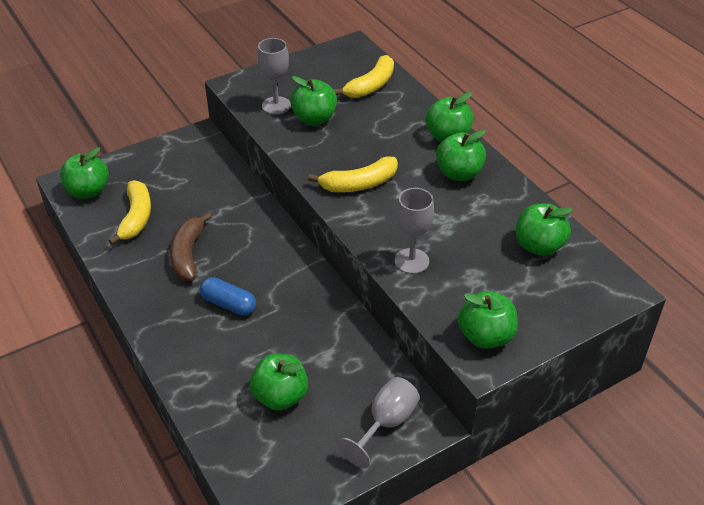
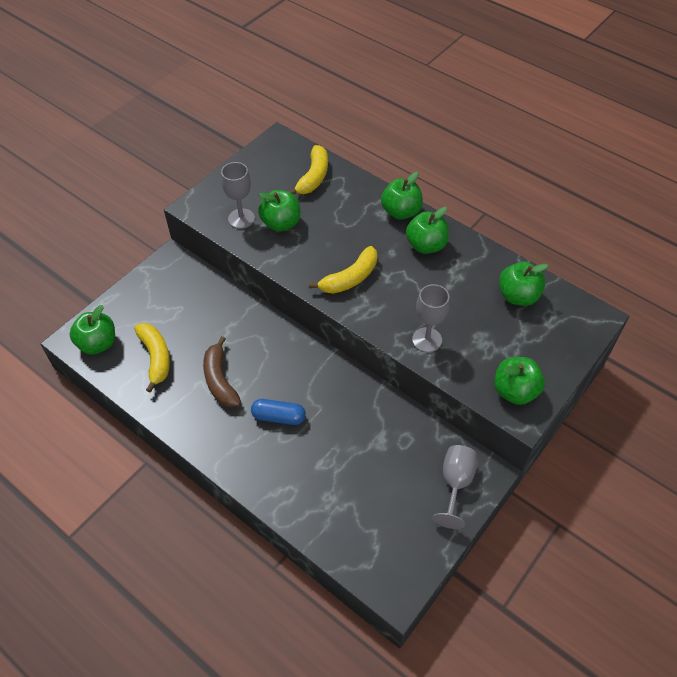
camera: 20 degrees left, 10 degrees up
green apple [250,354,308,410] -> none

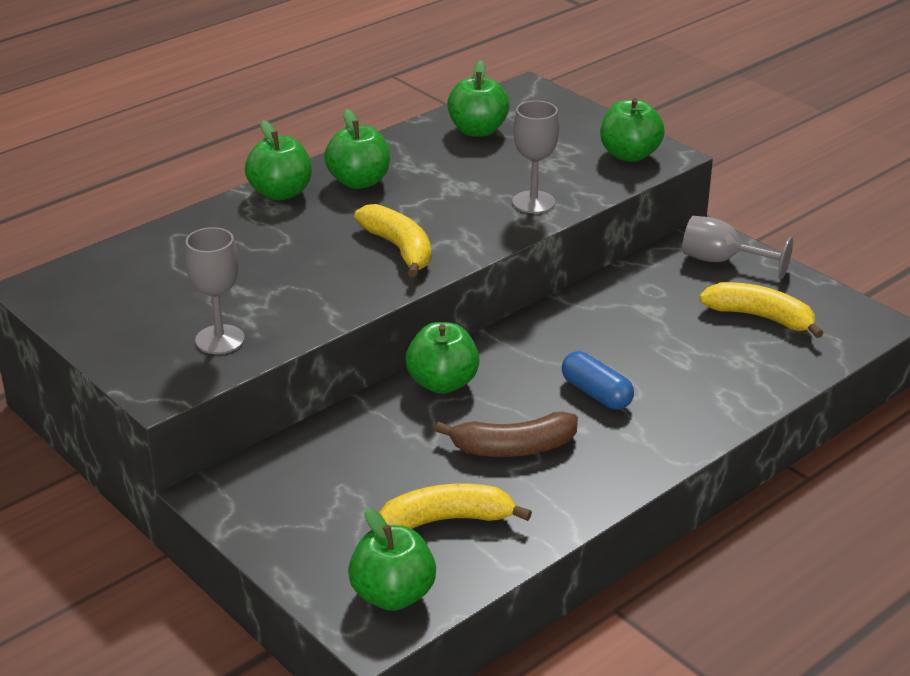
camera: 80 degrees left, 20 degrees down
blue capsule [251,399,306,425] -> blue capsule turned 60 degrees counterclockwise [562,351,634,409]
green apple [258,190,300,231] -> green apple moved to [405,322,480,394]
yellow banana [288,145,328,194] -> yellow banana moved to [699,282,824,338]

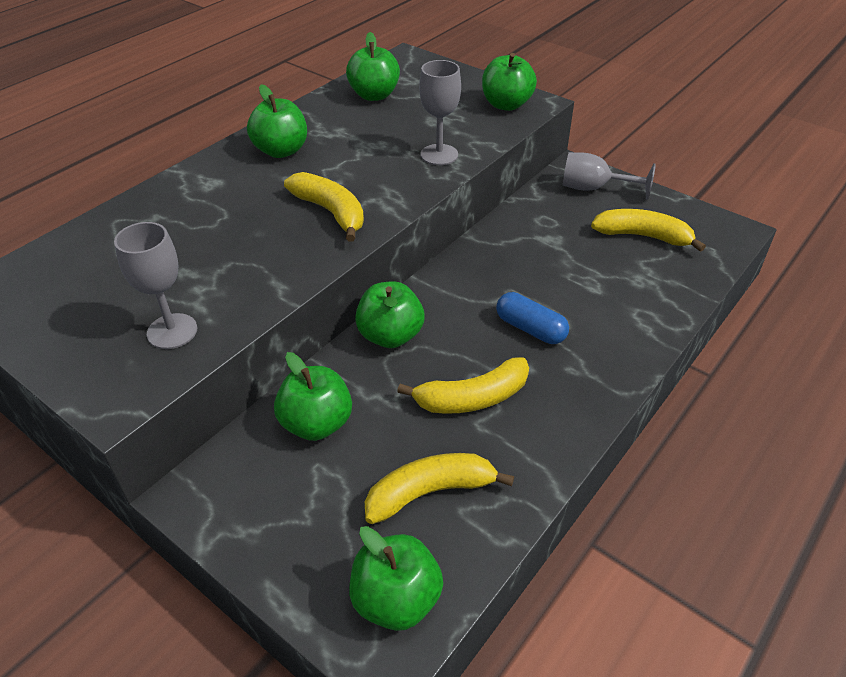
camera: 10 degrees left, 10 degrees up
green apple [245,120,312,200] -> green apple moved to [274,352,352,441]
brown banana [435,412,578,457] -> yellow banana [397,357,529,414]

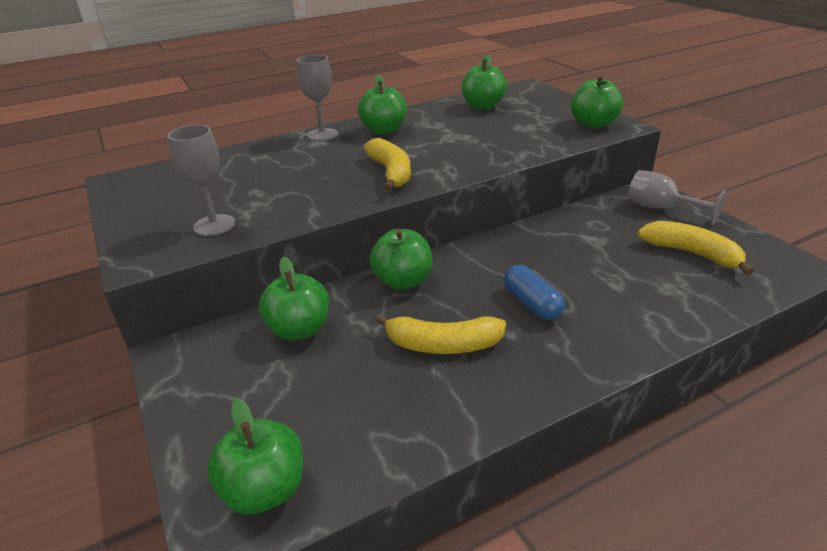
camera: 25 degrees right, 10 degrees down
yellow banana [365,453,514,524] -> none
grey goblet [419,60,461,165] -> grey goblet moved to [297,55,338,141]

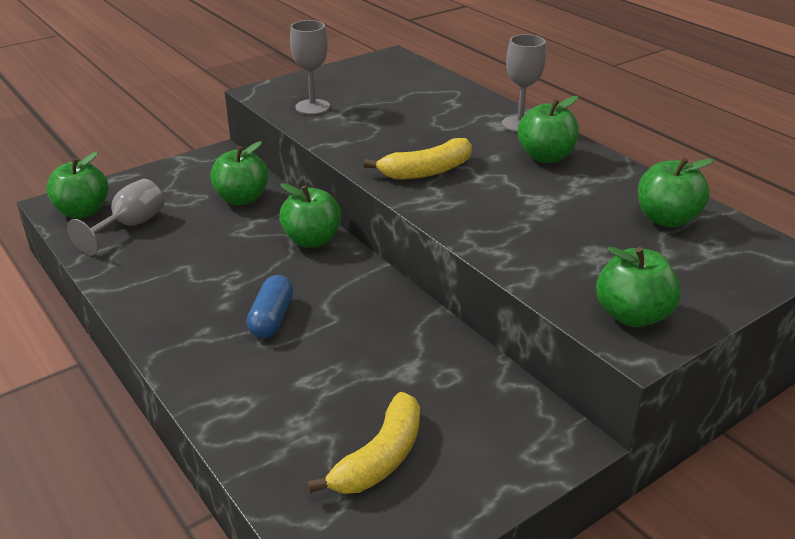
camera: 80 degrees right, 0 degrees up
yellow banana [375,313,506,354] -> none
blue capsule [504,265,565,320] -> blue capsule turned 45 degrees counterclockwise [246,275,293,338]
grey goblet [628,170,726,225] -> grey goblet moved to [67,179,164,255]

